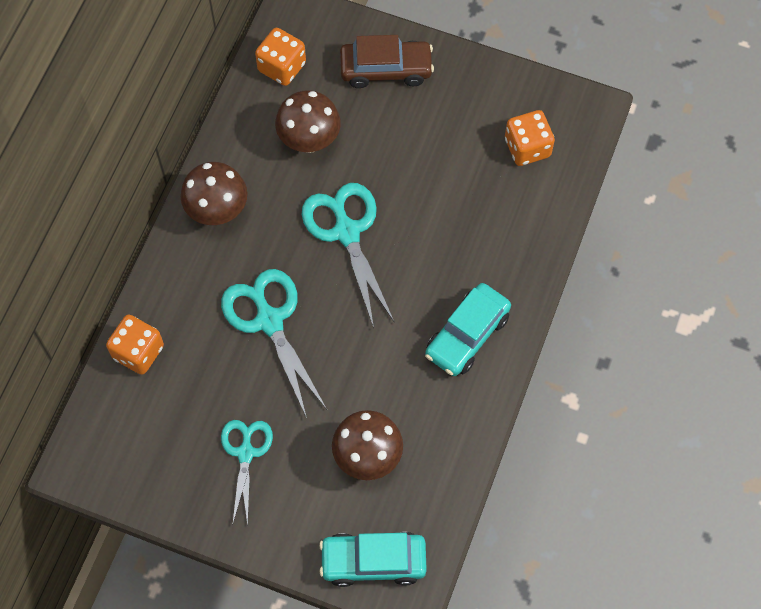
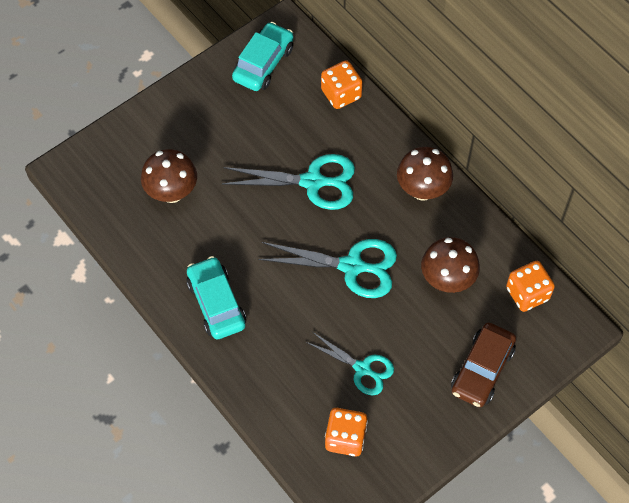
camera: 120 degrees right, 5 degrees down
turquoise scissors [221,420,273,526] -> turquoise scissors moved to [306,332,394,396]
turquoise car [319,532,427,587] -> turquoise car moved to [232,22,294,91]

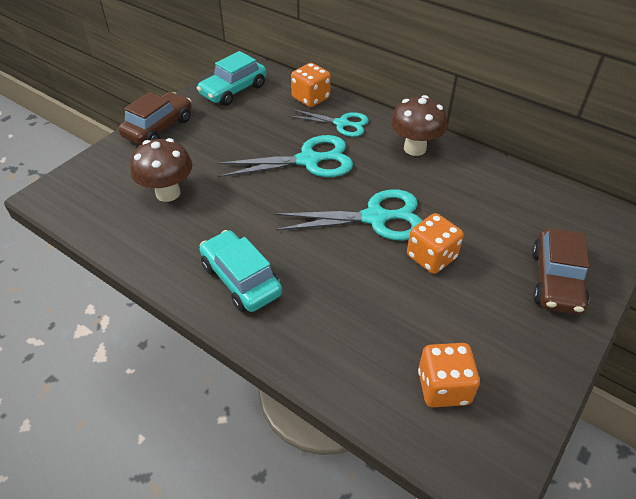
camera: 15 degrees left, 15 degrees down
turquoise car [232,22,294,91] -> turquoise car turned 150 degrees counterclockwise [197,51,267,106]
turquoise scissors [306,332,394,396] -> turquoise scissors moved to [288,109,369,137]
brown mushroom [421,237,480,293] -> none
orange dice [506,261,555,312] -> orange dice moved to [407,213,464,274]
none -> brown car [118,92,191,145]

